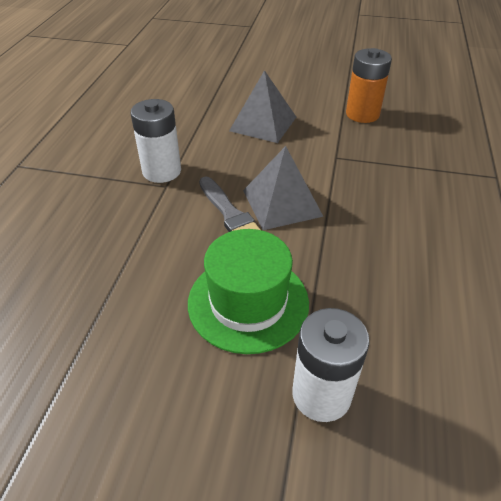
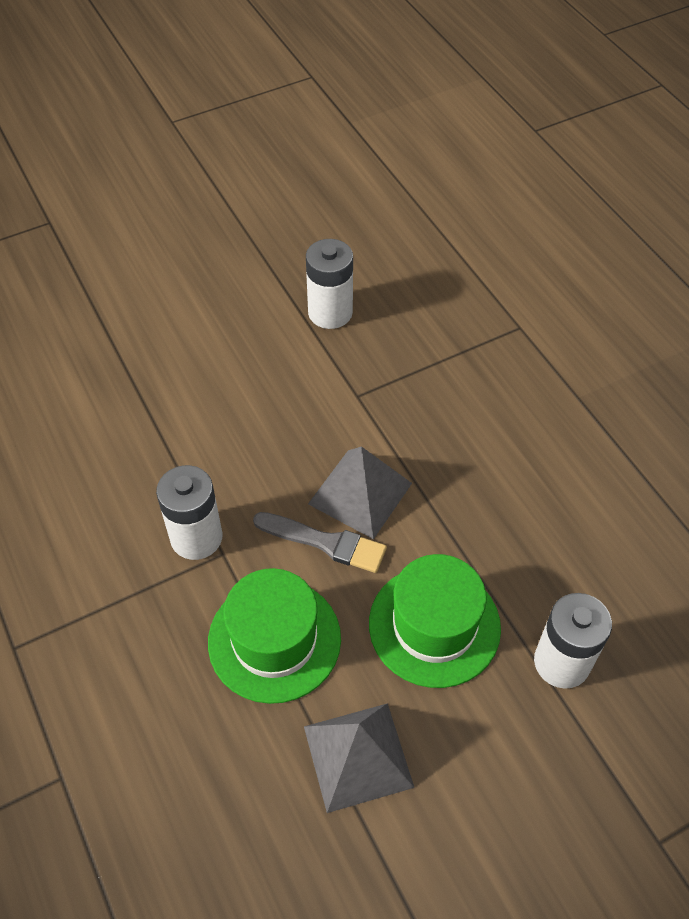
camera: 40 degrees left, 10 degrees up
grey pyramid [229,70,296,143] -> grey pyramid moved to [304,703,414,813]
orange battery [346,48,392,123] -> white battery [306,239,353,329]
none -> green hat [208,568,341,704]

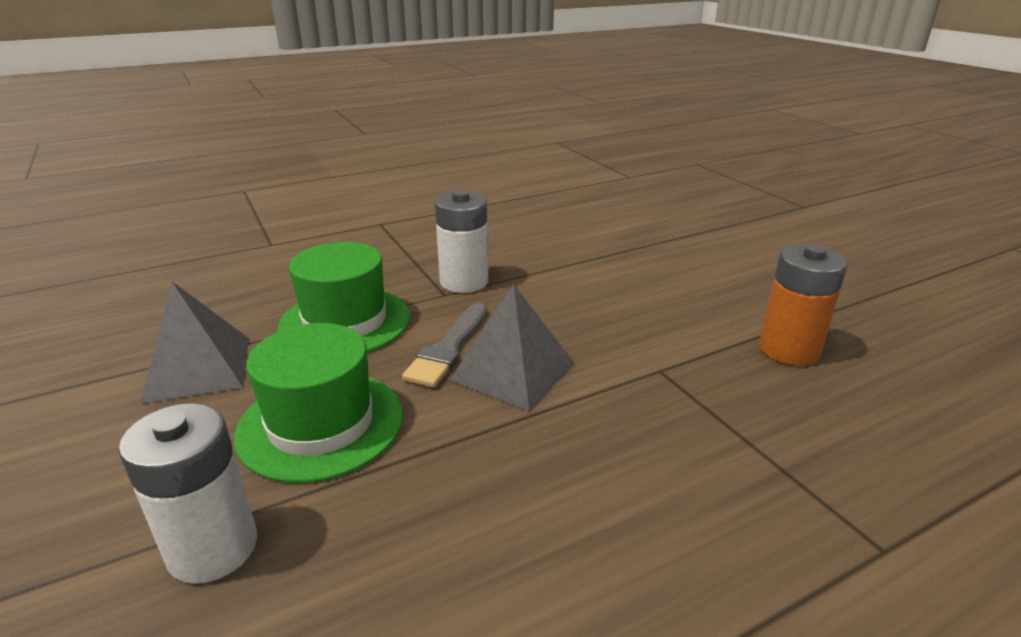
camera: 90 degrees right, 25 degrees down
white battery [306,239,353,329] -> orange battery [759,244,848,366]

